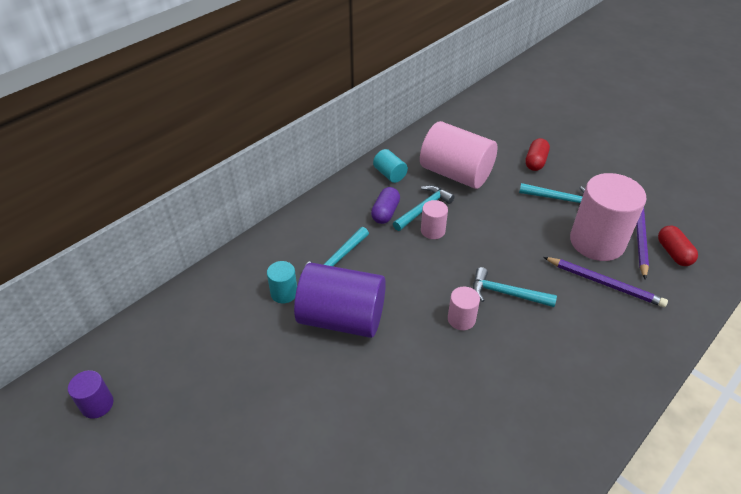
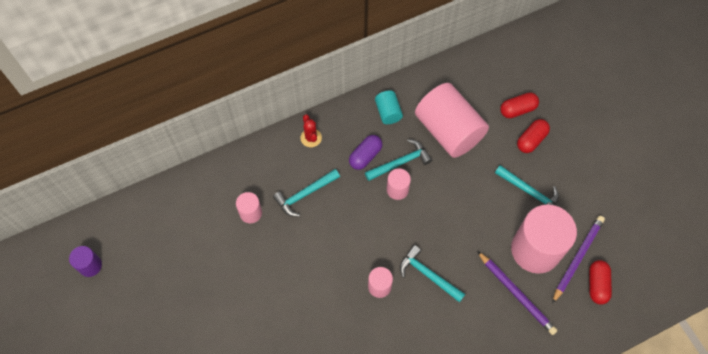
camera: 20 degrees right, 20 degrees up
turquoise cylinder [267,261,297,303] -> pink cylinder [236,192,262,223]
purple cylinder [294,263,386,338] -> none
none -> red cactus [300,114,322,147]
none -> red capsule [500,92,539,118]

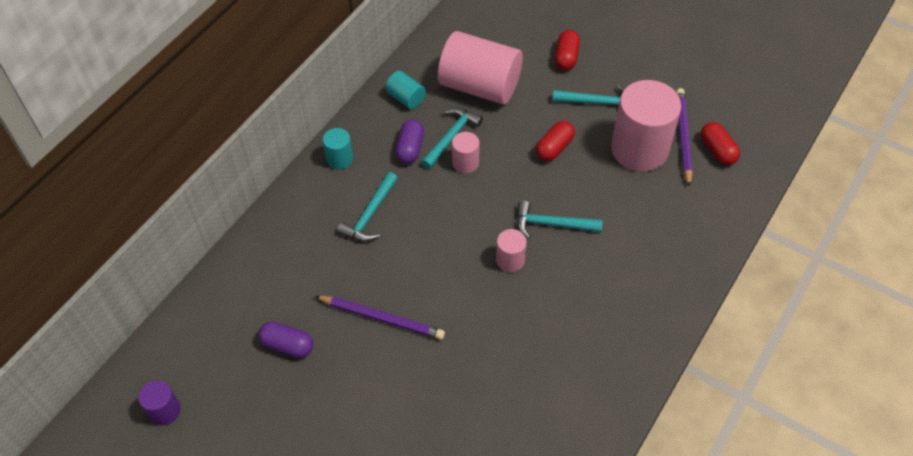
camera: 30 degrees left, 10 degrees down
pink cylinder [236,192,262,223] -> none
red cactus [300,114,322,147] -> turquoise cylinder [323,128,353,170]
purple pencil [477,251,558,335] -> purple pencil moved to [315,296,445,340]
red capsule [500,92,539,118] -> red capsule moved to [536,121,575,161]
none -> purple capsule [258,321,313,358]

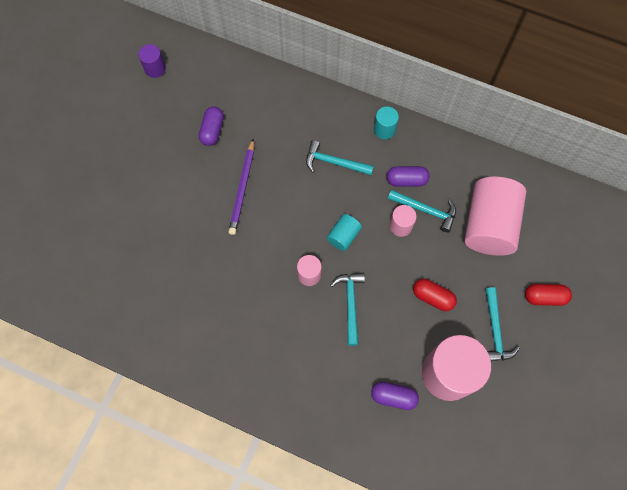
camera: 80 degrees right, 15 degrees up
turquoise cylinder [385,71,426,109] -> turquoise cylinder moved to [327,214,362,251]
purple pencil [676,88,693,187] -> none
red capsule [701,122,740,165] -> none
none -> purple capsule [371,382,419,410]

